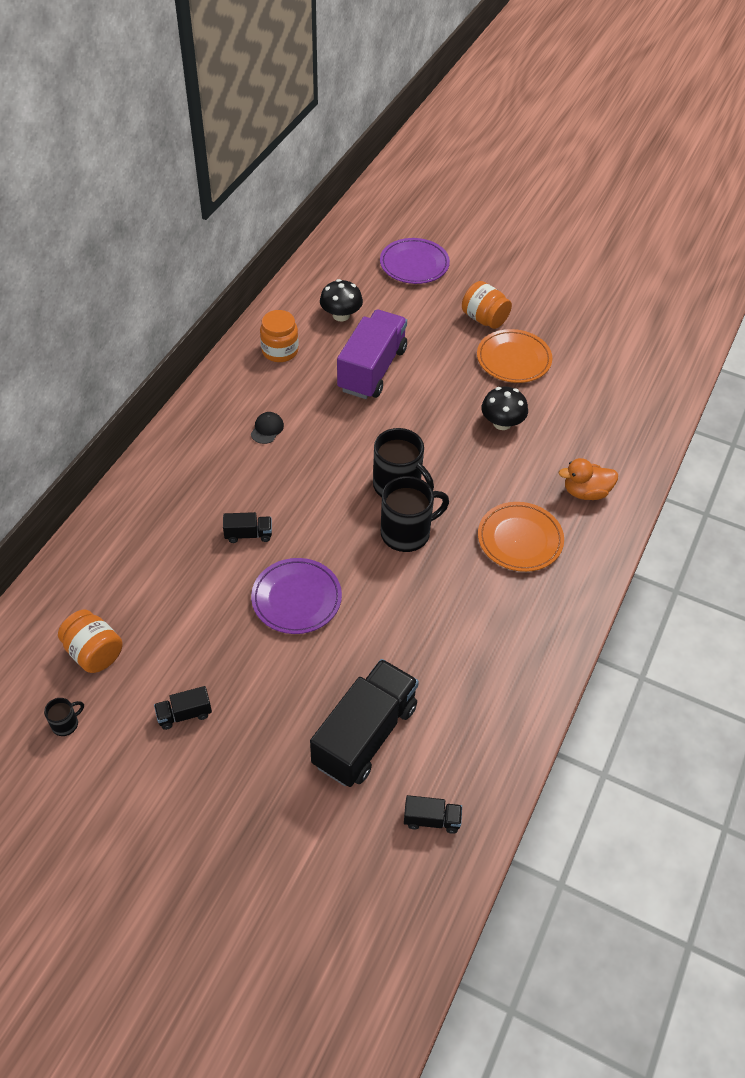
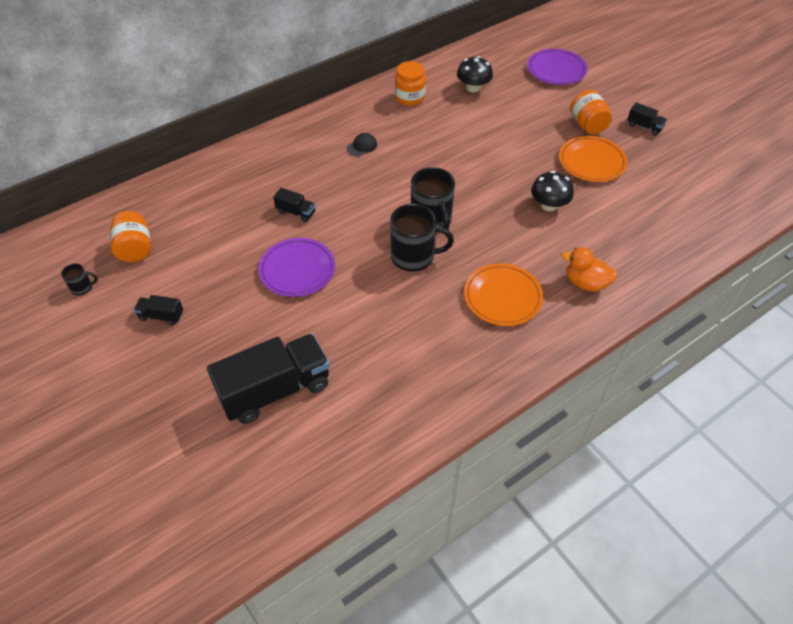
camera: 30 degrees right, 0 degrees up
purple truck [337,310,407,399] -> none
black truck [404,795,462,834] -> black truck moved to [627,102,667,136]

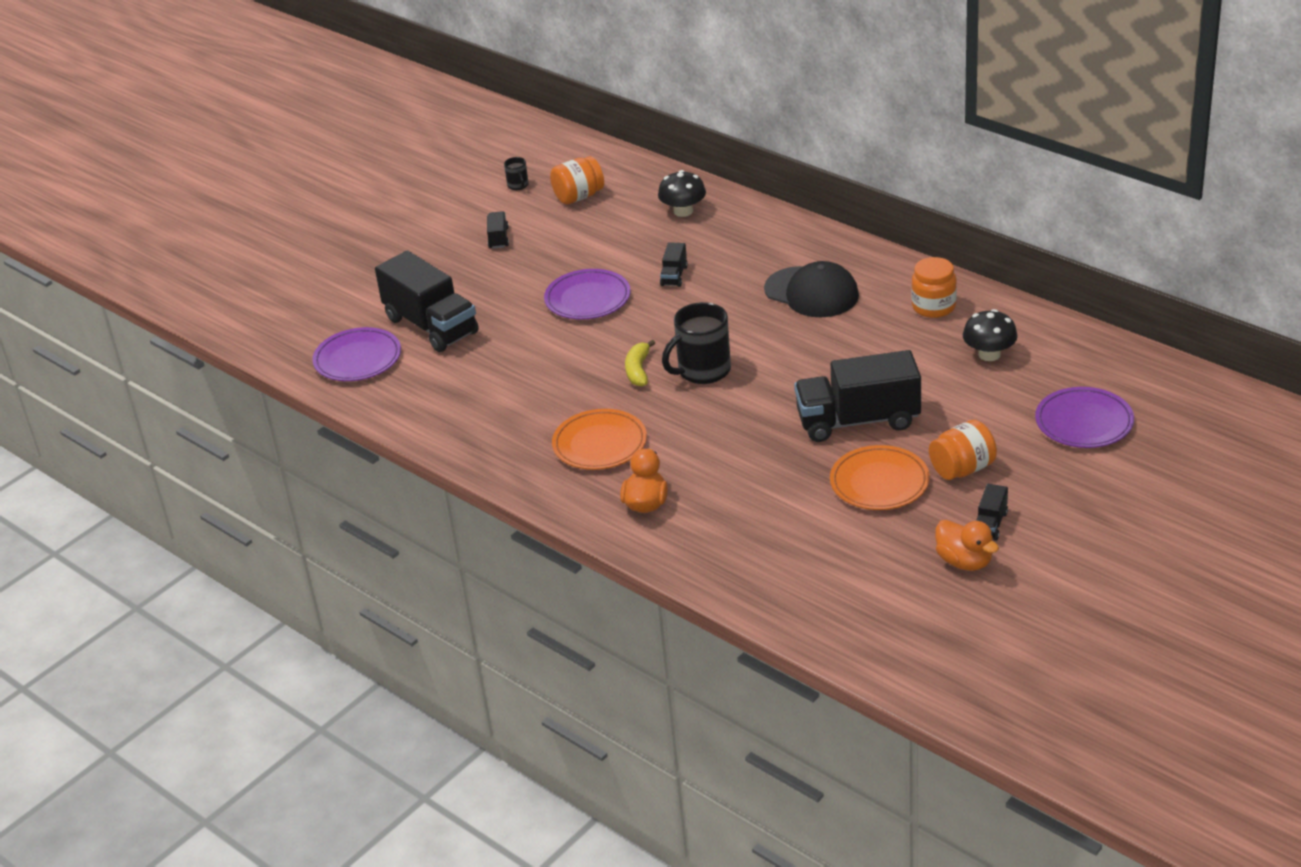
camera: 80 degrees right, 15 degrees down
black cap [347,133,377,156] -> black cap [764,261,859,317], size x2.27
black mug [390,204,454,271] -> yellow banana [625,340,655,387]
black mushroom [531,171,574,211] -> black mushroom moved to [658,170,706,217]
none -> purple plate [312,327,401,381]
none -> black truck [794,350,921,442]
none -> orange duck [935,520,999,571]

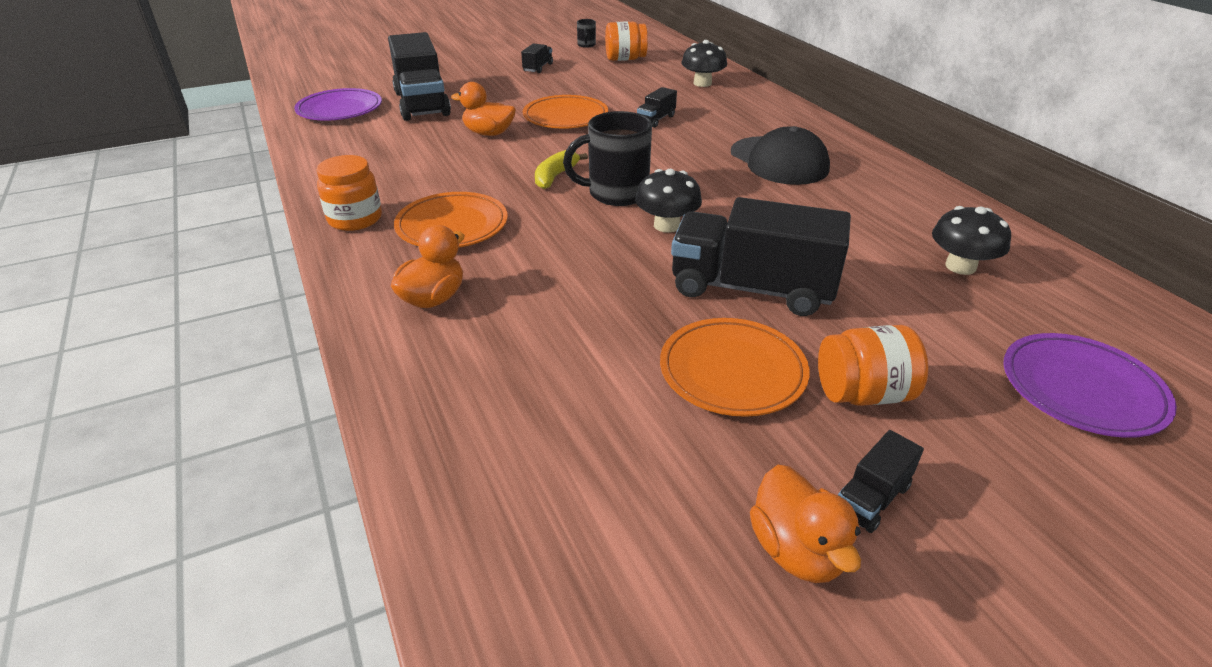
camera: 20 degrees right, 0 degrees up
purple plate [544,269,631,320] -> orange plate [523,95,608,128]
orange jar [911,257,957,318] -> orange jar moved to [316,155,382,231]
none -> orange duck [451,82,516,136]
none -> black mushroom [635,169,702,233]

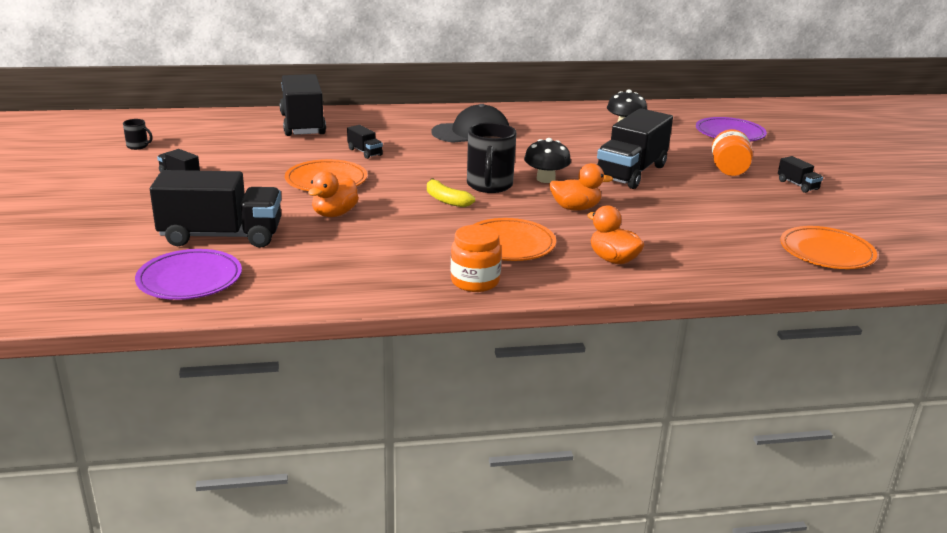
camera: 75 degrees left, 10 degrees down
orange jar [605,22,648,61] -> none
orange plate [660,318,810,417] -> orange plate moved to [780,226,877,269]
black mushroom [681,40,727,87] -> black truck [280,74,326,136]
orange duck [750,465,861,583] -> orange duck moved to [549,163,613,211]

